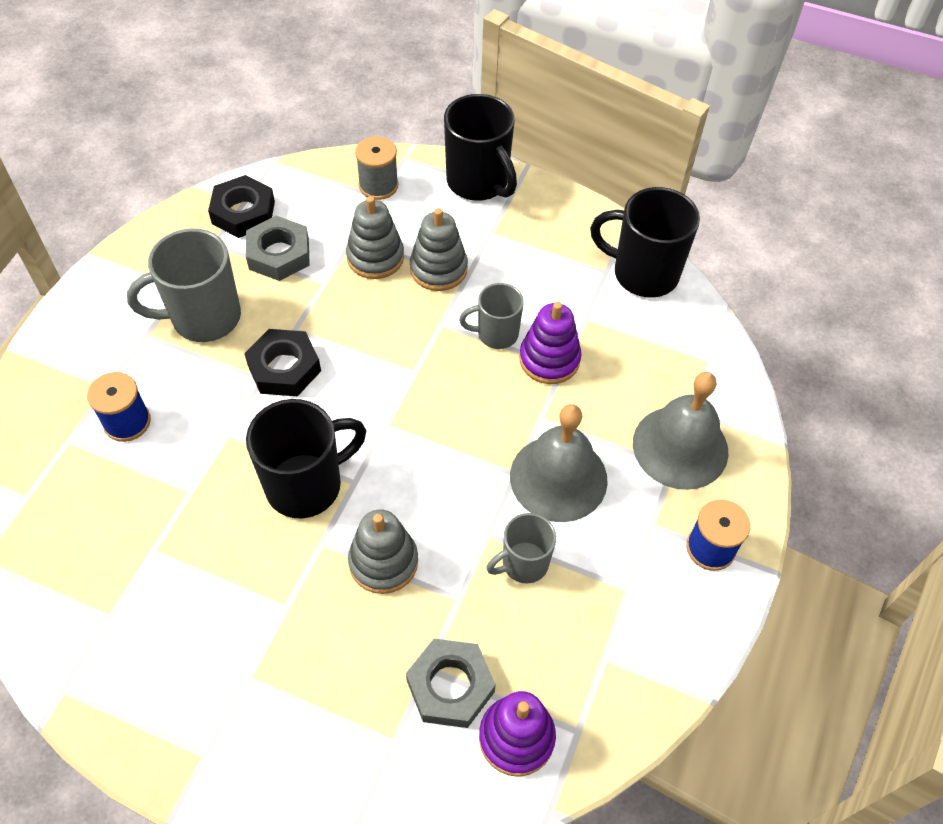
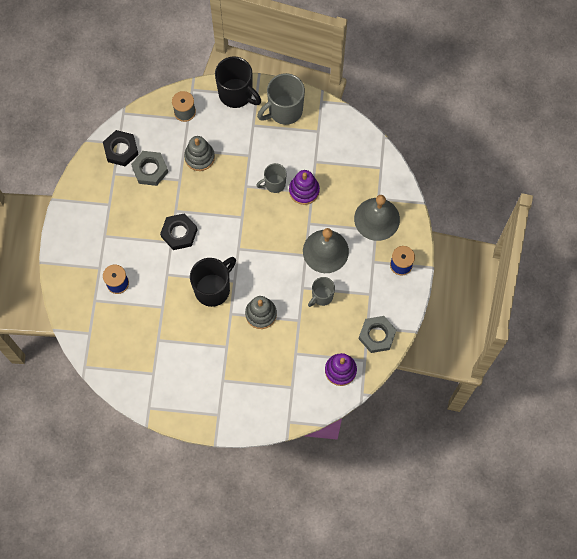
camera: 15 degrees left, 15 degrees up
grey mug [127,229,241,342] -> grey mug moved to [257,73,305,125]
grey nut [406,639,496,728] -> grey nut moved to [359,316,396,353]
grey stacking toy [410,208,468,291] -> none
black mug [590,187,700,297] -> none

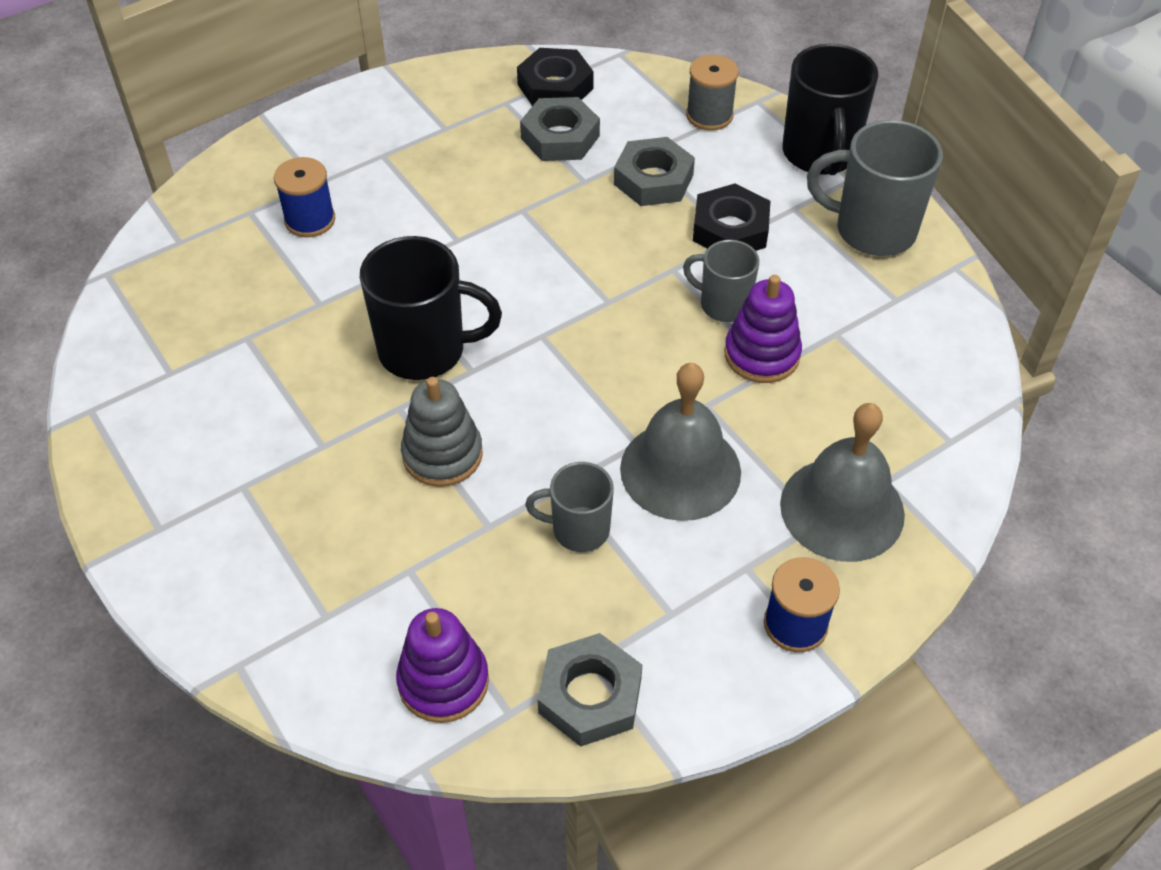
camera: 50 degrees right, 20 degrees down
black nut [160,213,197,250] -> black nut moved to [693,184,770,251]
grey stacking toy [184,136,215,171] -> grey nut [614,137,695,206]

